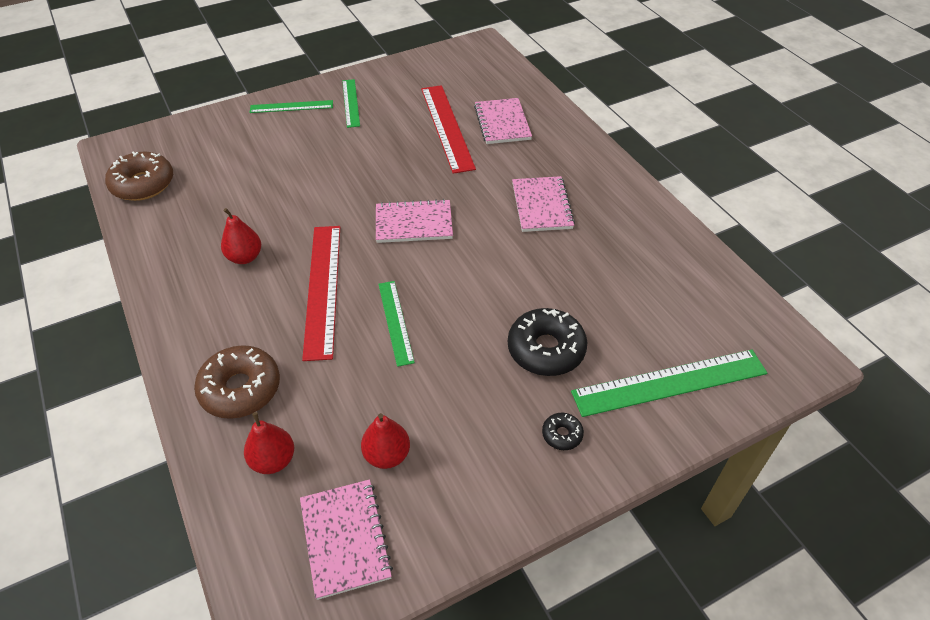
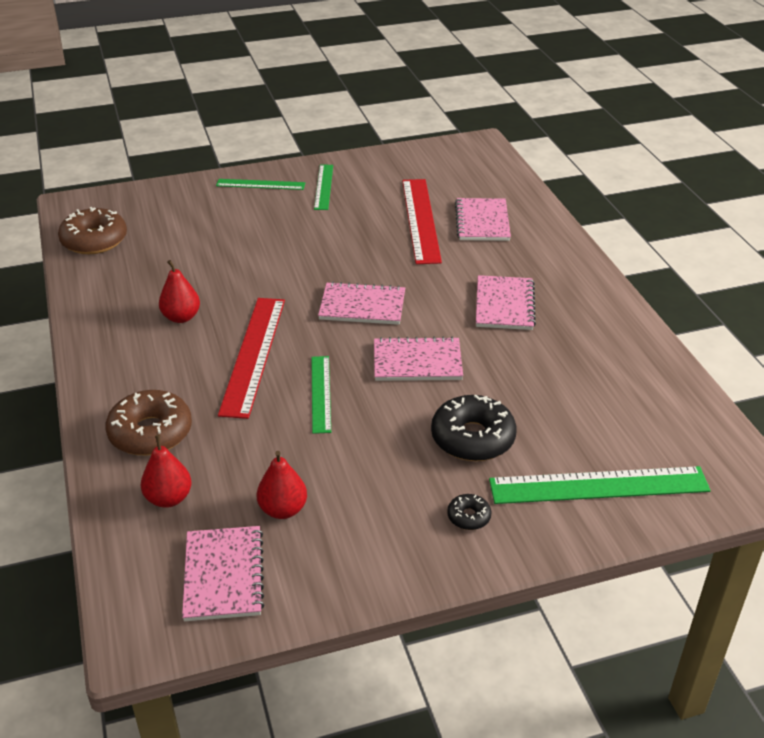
camera: 10 degrees right, 10 degrees down
none -> pink notebook [374,336,463,381]

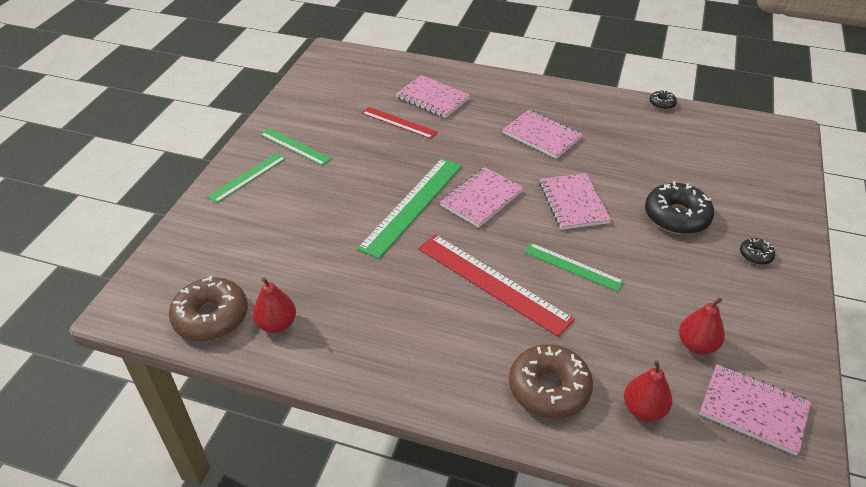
camera: 55 degrees left, 5 degrees up
red pear [159,260,200,323] -> red pear moved to [253,277,296,333]
pink notebook [374,336,463,381] -> pink notebook turned 45 degrees counterclockwise [539,173,611,230]
red ruler [402,179,442,264] -> red ruler [362,107,437,139], size x0.59
green ruler [489,466,711,504] -> green ruler moved to [357,158,462,259]
none -> black donut [649,90,677,110]

